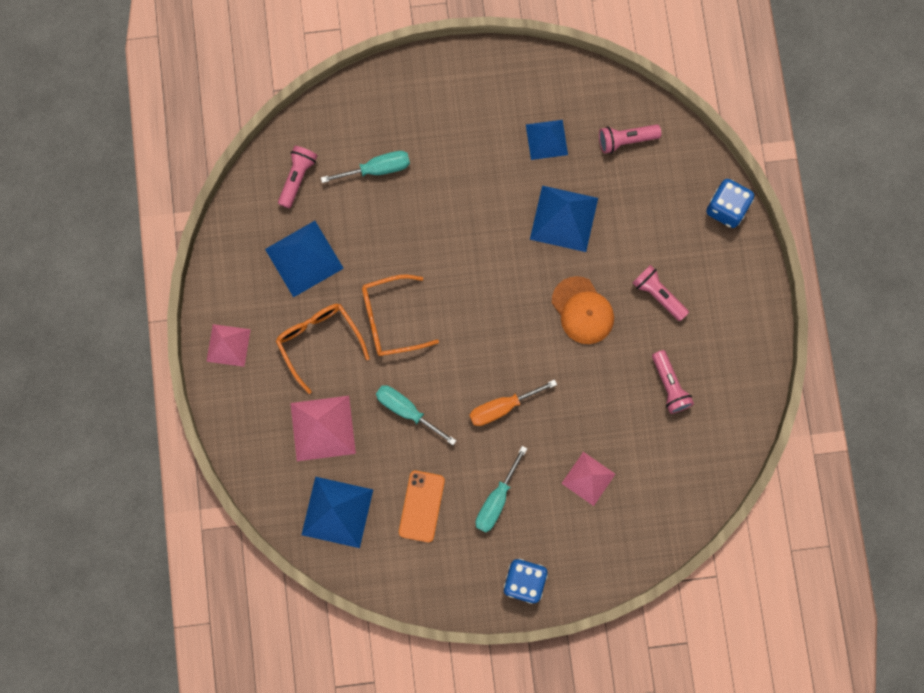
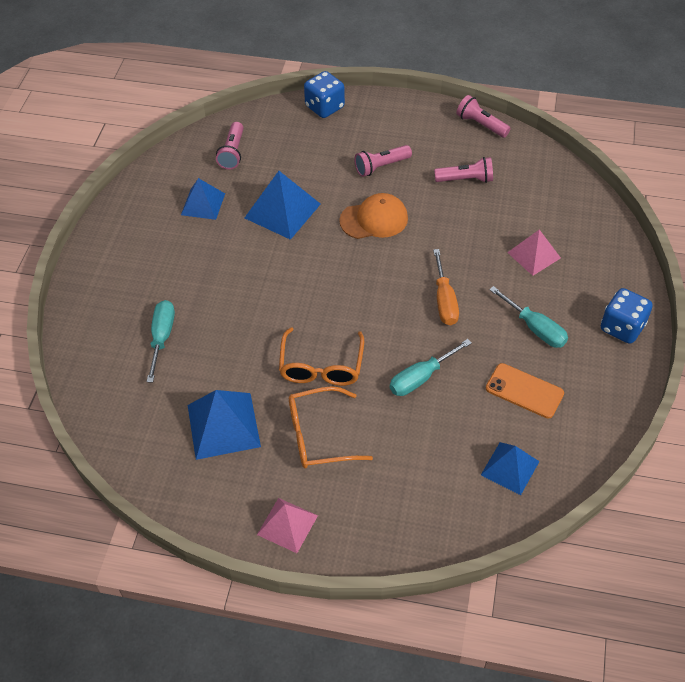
camera: 70 degrees left, 25 degrees down
pink flashlight [278,146,318,208] -> pink flashlight moved to [456,95,511,138]
pink pyramid [290,396,356,461] -> none
blue pyramid [301,477,373,548] -> blue pyramid [481,442,540,495], size x0.66

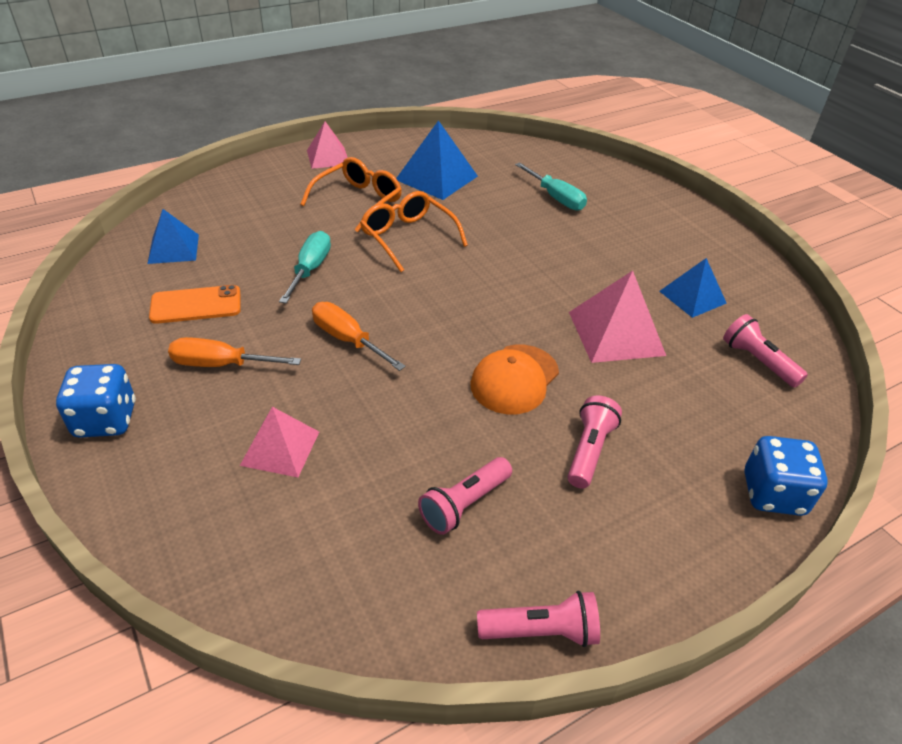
camera: 135 degrees right, 10 degrees down
blue pyramid [245,171,321,240] -> pink pyramid [569,271,666,363]
turquoise screwdriver [489,286,568,348] -> orange screwdriver [168,337,301,367]

